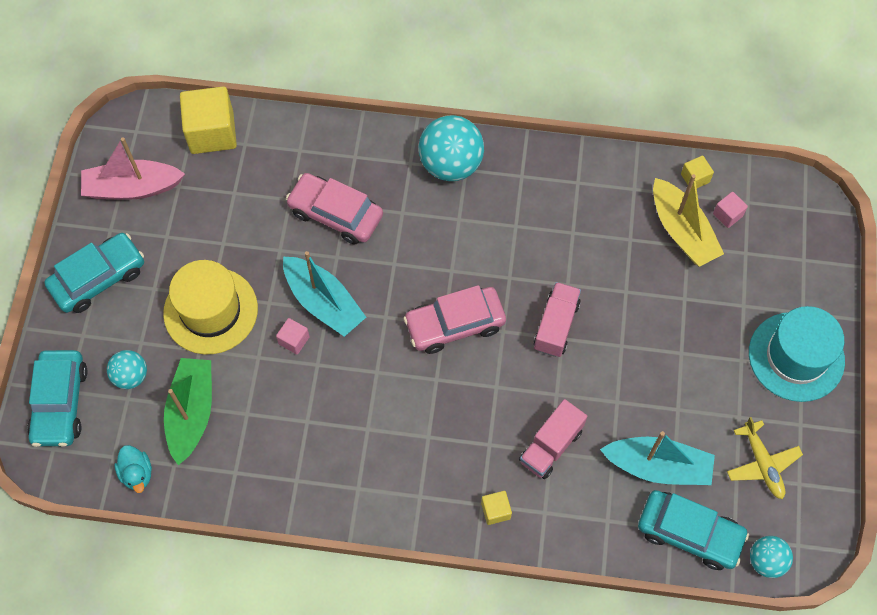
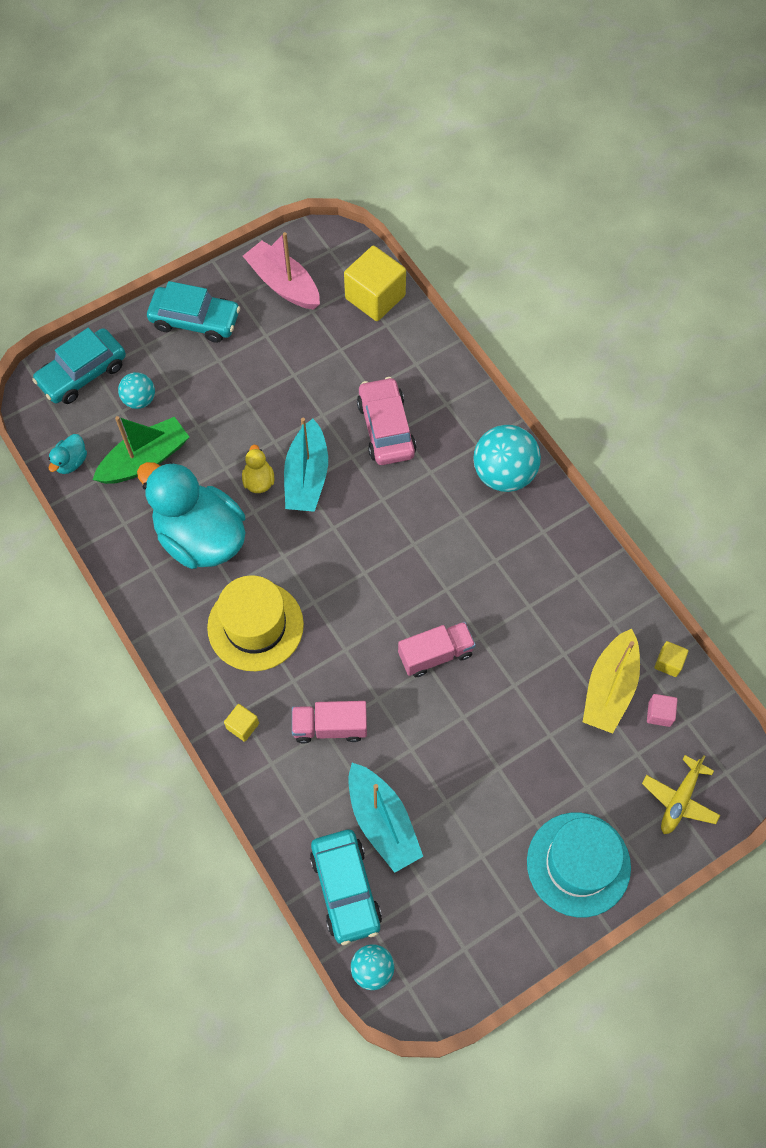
camera: 50 degrees right, 0 degrees up
yellow hat [163,260,258,354] -> yellow hat moved to [207,575,304,671]
pink cube [276,318,310,354] -> yellow duck [242,445,274,493]
pink car [403,285,506,354] -> none
yellow plane [727,417,803,499] -> yellow plane moved to [642,755,720,834]
none -> turquoise duck [137,461,246,569]

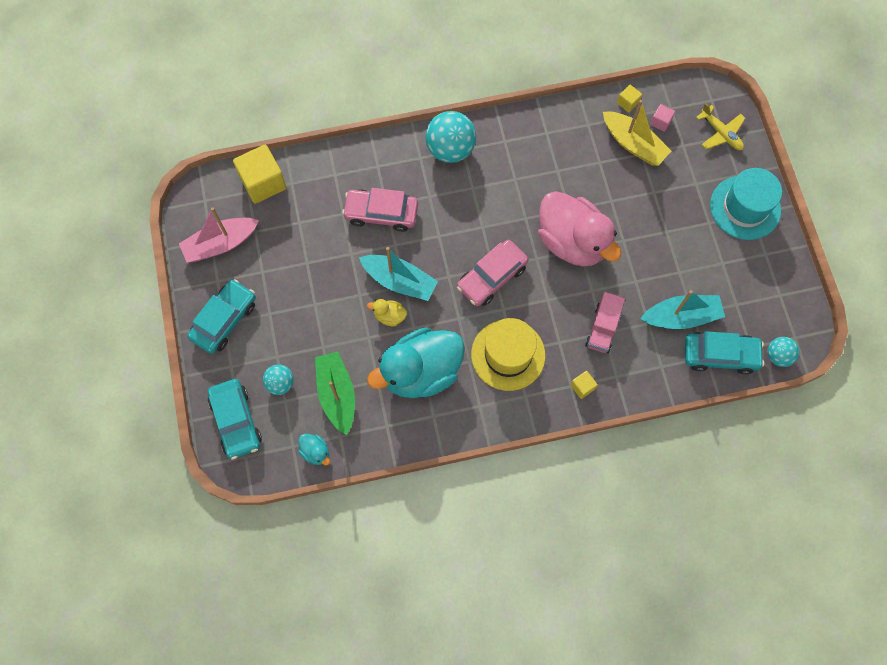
camera: 70 degrees left, 5 degrees up
pink truck [398,622,476,677] -> pink duck [538,191,621,266]
none -> pink car [457,240,528,307]

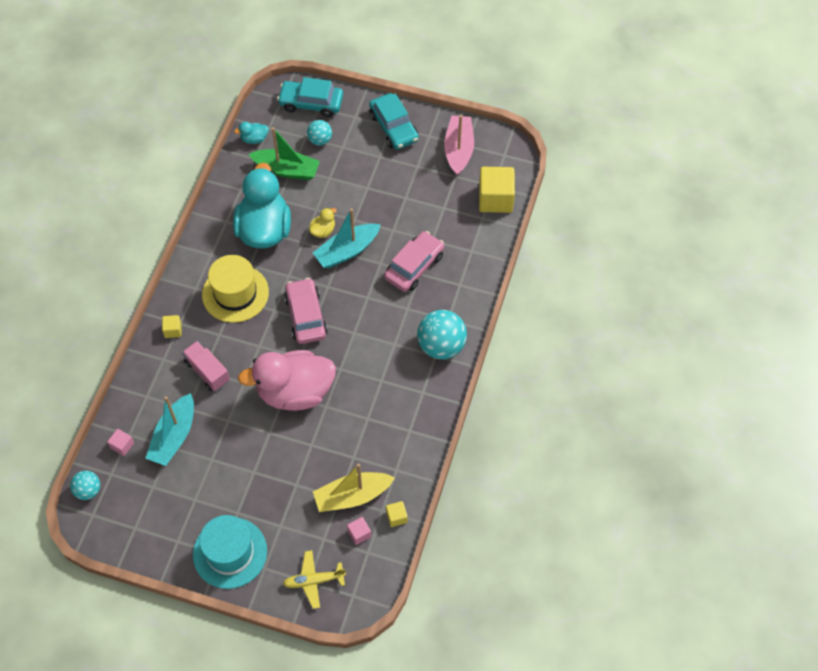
camera: 120 degrees right, 10 degrees down
turquoise car [685,331,764,375] -> pink cube [107,429,134,456]

